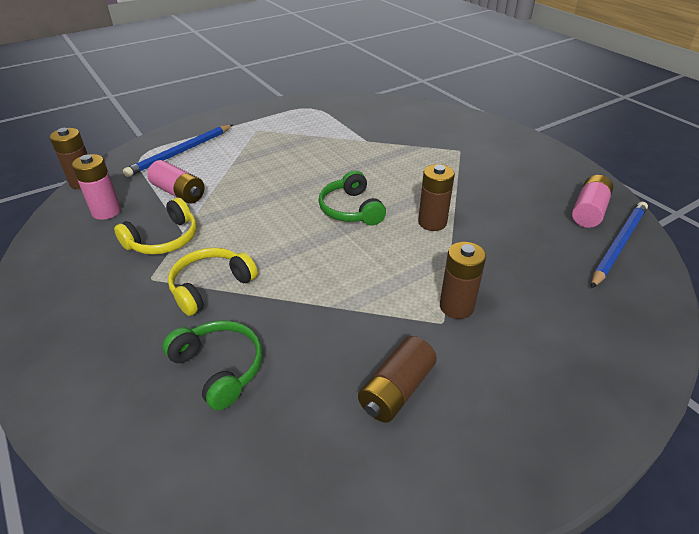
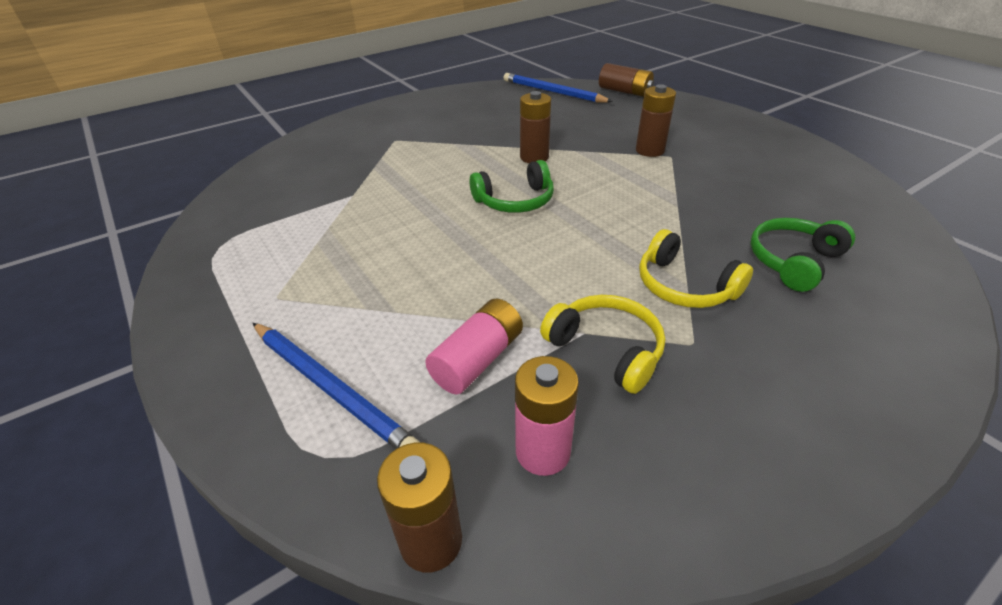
camera: 90 degrees left, 0 degrees up
brown battery [358,336,437,423] -> brown battery moved to [599,63,654,97]
pink battery [572,175,613,228] -> none

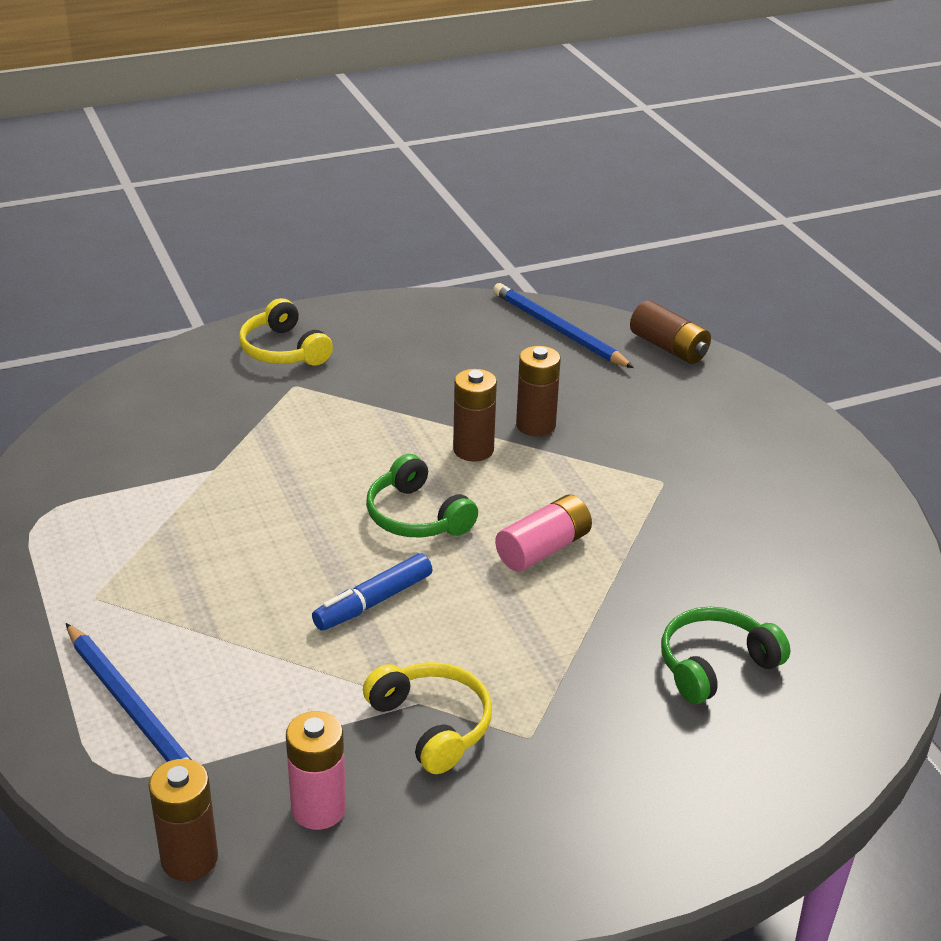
camera: 10 degrees right, 5 degrees down
pink battery [425,299,523,394] -> pink battery moved to [495,495,592,572]
green headphones [469,160,554,213] -> green headphones turned 60 degrees clockwise [366,454,478,537]
brown battery [636,84,676,157] -> brown battery moved to [516,346,561,437]
yellow headphones [639,229,753,308] -> yellow headphones moved to [239,298,333,366]
none -> blue marker [312,553,432,631]

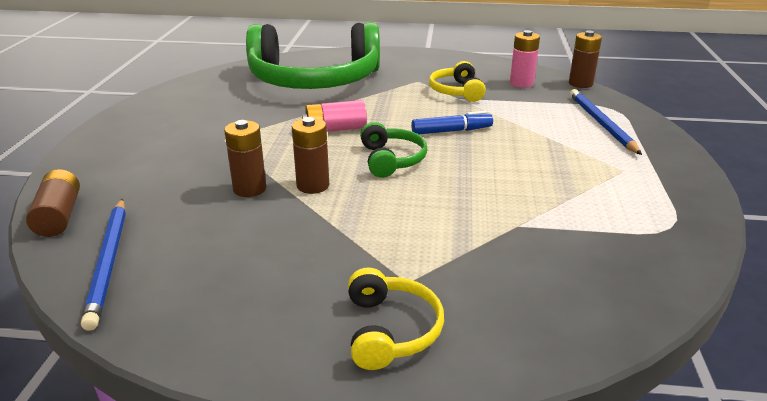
camera: 150 degrees left, 5 degrees down
green headphones [661,607,790,704] -> green headphones [246,22,380,89], size x2.33

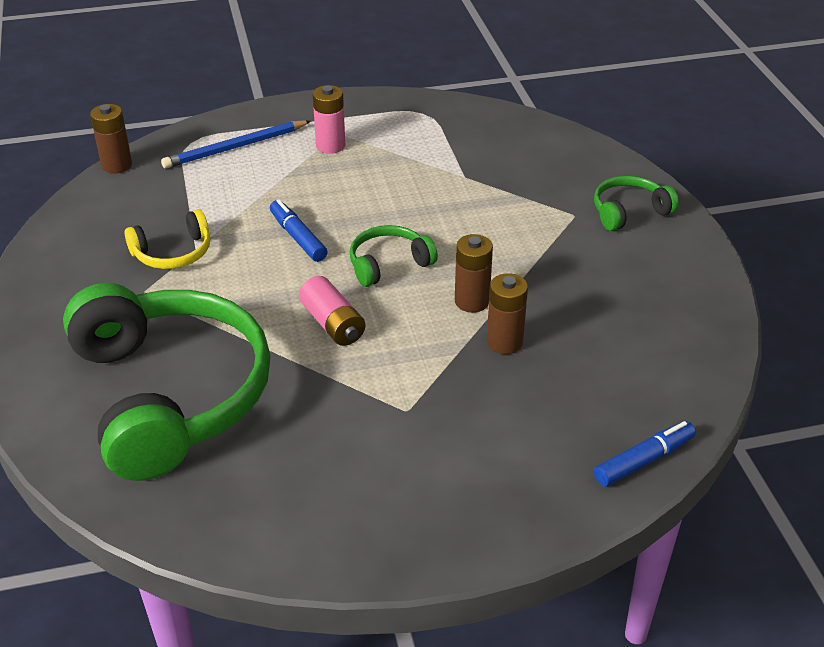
camera: 110 degrees left, 10 degrees up
brown battery [26,169,80,237] -> blue marker [594,421,696,487]
blue pencil [81,199,126,331] -> none
yellow headphones [348,267,444,370] -> green headphones [594,176,679,231]
pink battery [510,30,540,88] -> pink battery moved to [313,85,345,154]

